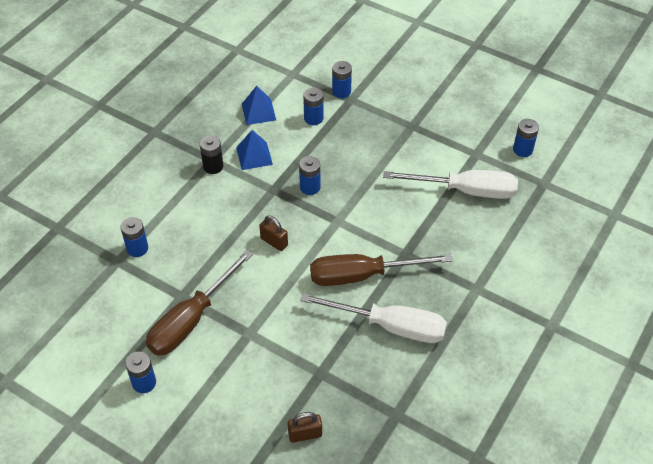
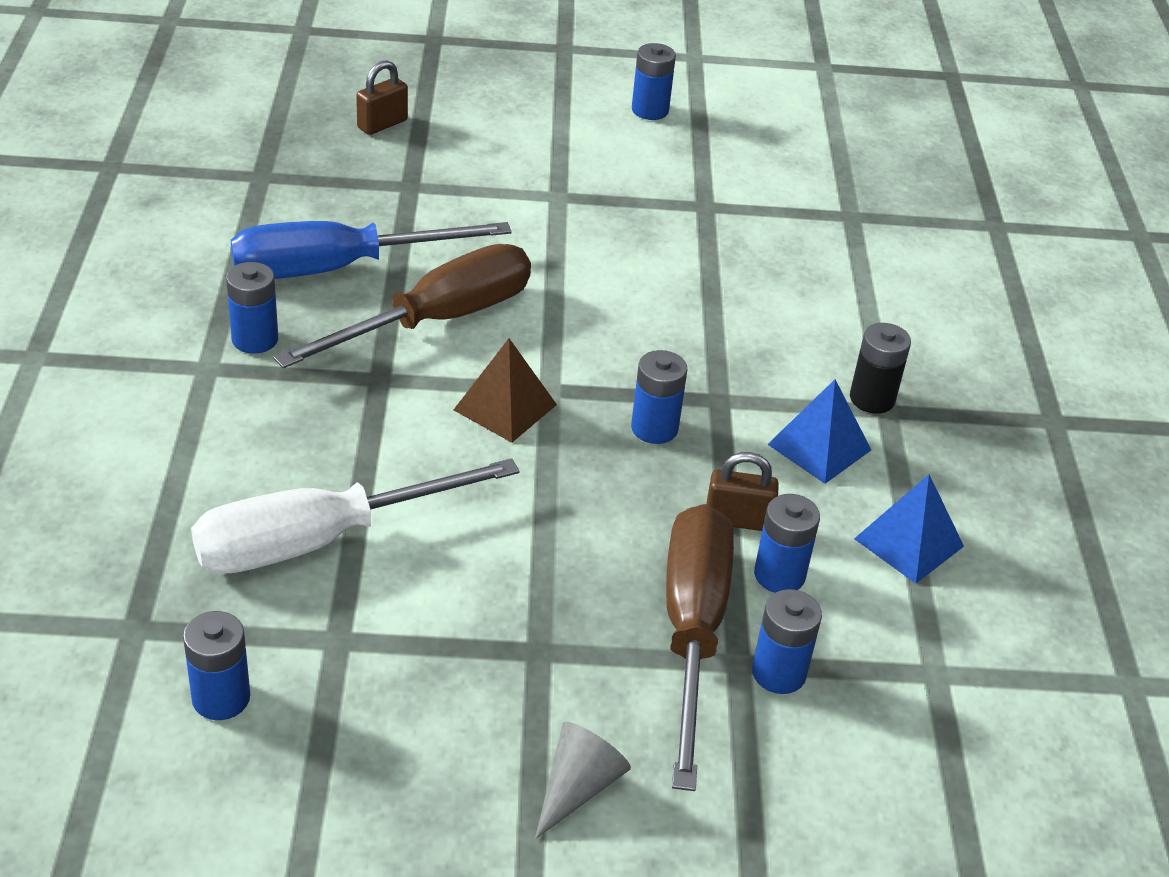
camera: 145 degrees right, 10 degrees down
blue battery [120,217,148,257] -> blue battery moved to [226,262,278,354]
brown screwdriver [146,249,253,356] -> brown screwdriver moved to [666,504,734,791]
brown padlock [259,216,288,251] -> brown padlock moved to [706,452,779,531]
white screwdriver [300,293,447,343] -> blue screwdriver [231,221,512,279]
none -> brown pyramid [454,338,557,443]
none -> grey cone [535,722,631,839]

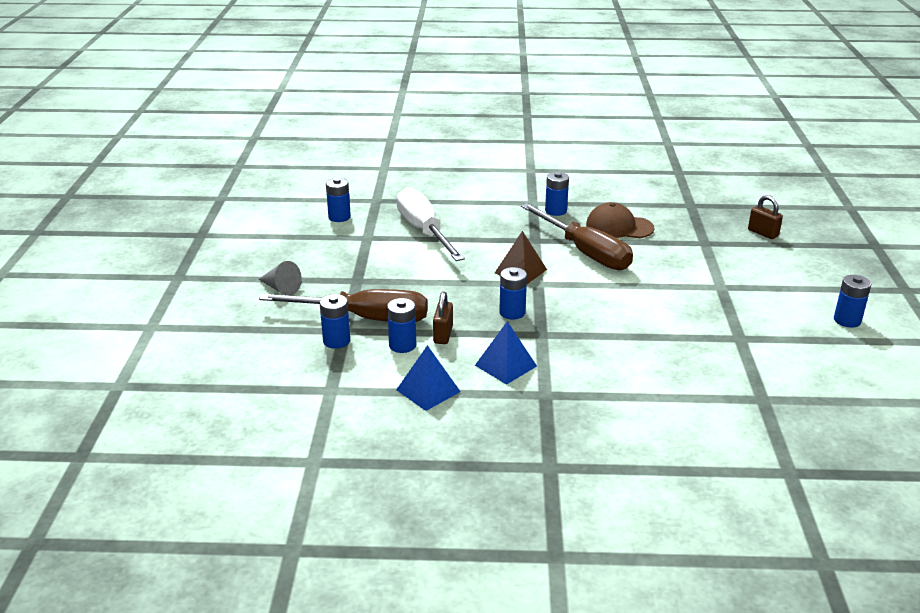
camera: 95 degrees right, 10 degrees down
blue screwdriver [231,221,512,279] -> brown cap [586,202,655,238]
black battery [850,323,911,414] -> none

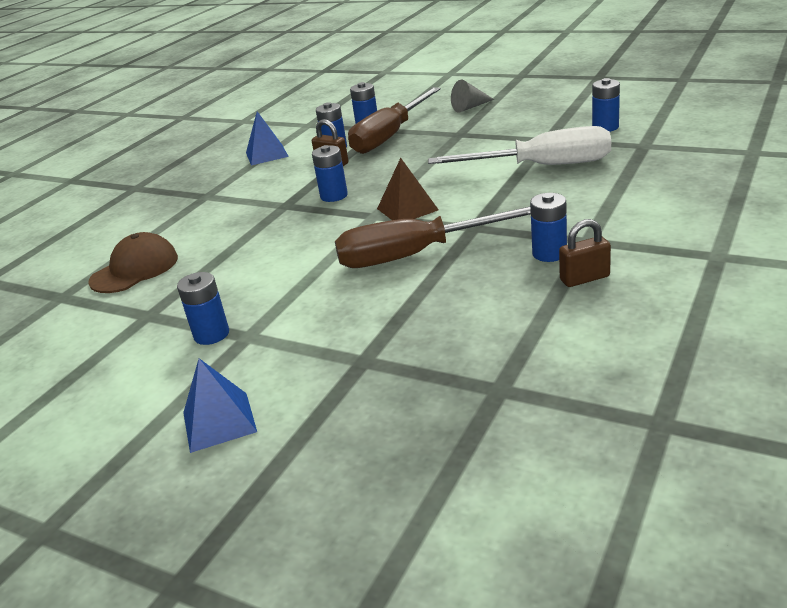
camera: 120 degrees right, 0 degrees up
blue pyramid [475,321,537,385] -> blue pyramid moved to [183,358,257,453]
brown cap [586,202,655,238] -> brown cap moved to [88,232,178,293]
brown padlock [748,195,783,239] -> brown padlock moved to [559,219,611,287]
blue battery [834,275,872,328] -> blue battery moved to [177,272,229,345]

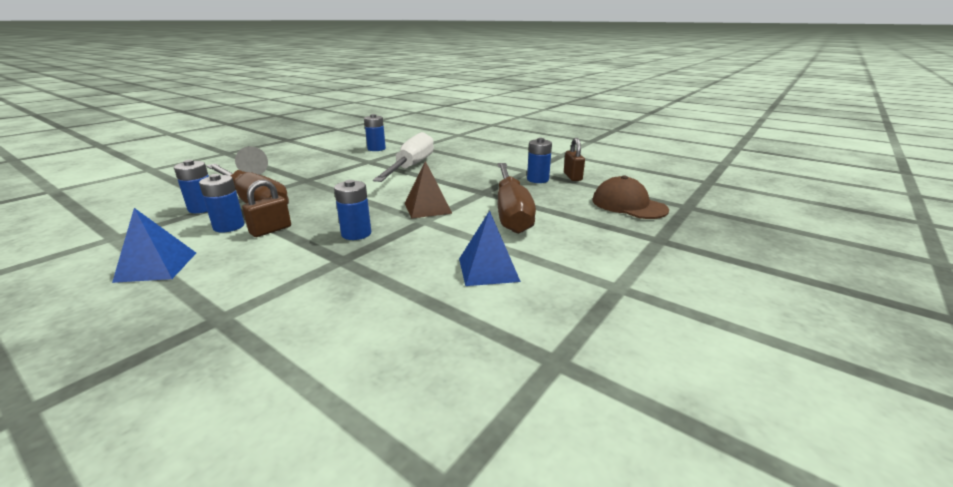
camera: 85 degrees left, 5 degrees down
brown cap [88,232,178,293] -> brown cap moved to [592,176,669,219]
blue battery [177,272,229,345] -> none
blue pyramid [183,358,257,453] -> blue pyramid moved to [459,211,521,286]

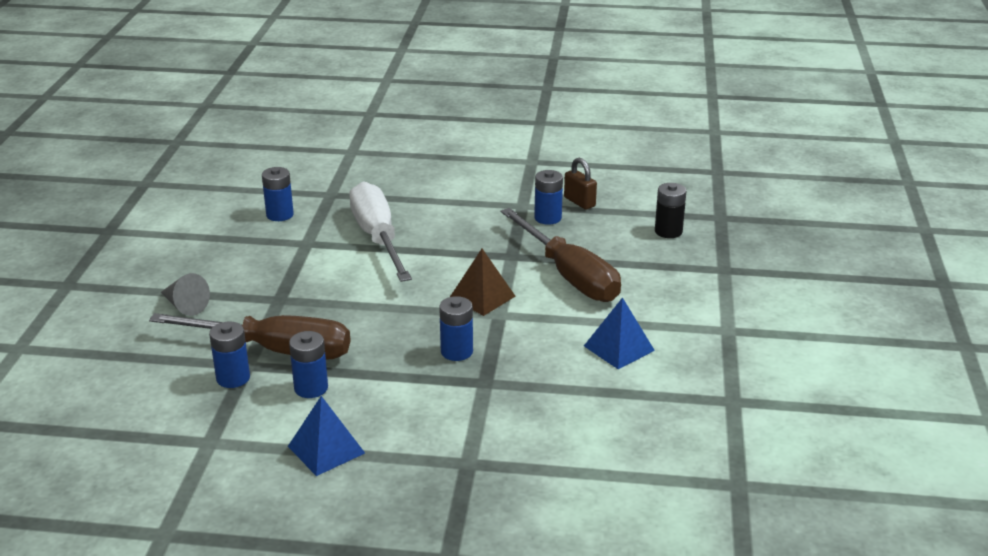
camera: 30 degrees left, 5 degrees up
brown padlock [242,180,291,237] -> none
brown cap [592,176,669,219] -> black battery [655,183,686,238]

